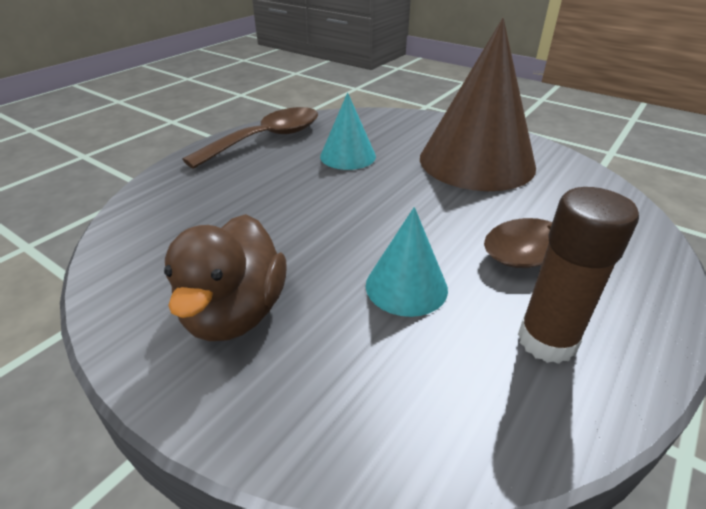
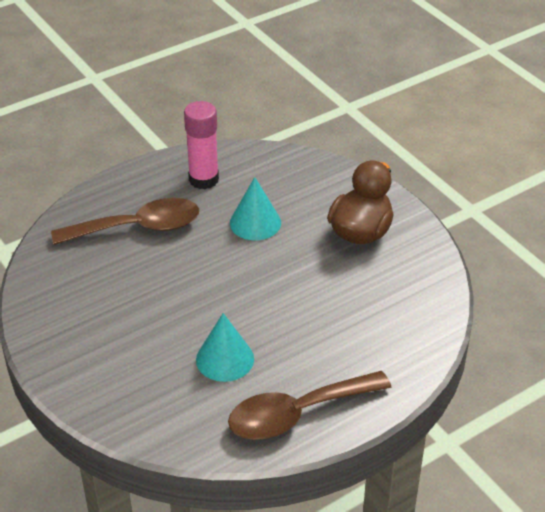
camera: 160 degrees left, 5 degrees up
brown cone [420,18,536,191] -> none
brown glue stick [518,187,639,364] -> pink glue stick [184,101,219,189]

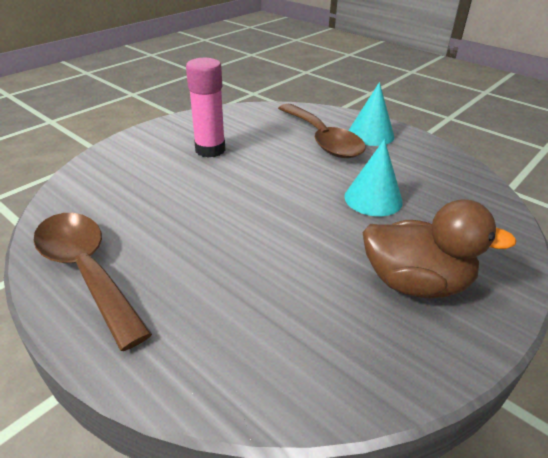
camera: 75 degrees right, 5 degrees down
pink glue stick [184,101,219,189] -> pink glue stick moved to [186,58,225,158]
turquoise cone [196,313,254,382] -> turquoise cone moved to [348,82,394,146]

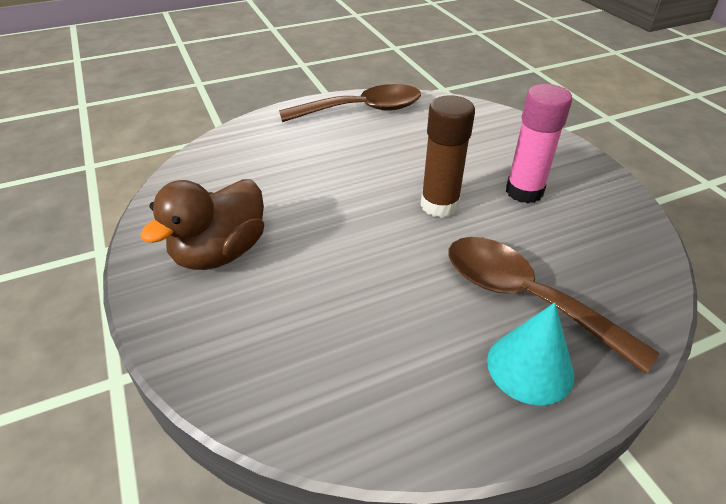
camera: 115 degrees right, 5 degrees up
brown spoon [278,104,366,158] -> brown spoon turned 45 degrees clockwise [449,237,659,374]
turquoise cone [344,139,403,216] -> none
none -> brown glue stick [421,95,475,218]

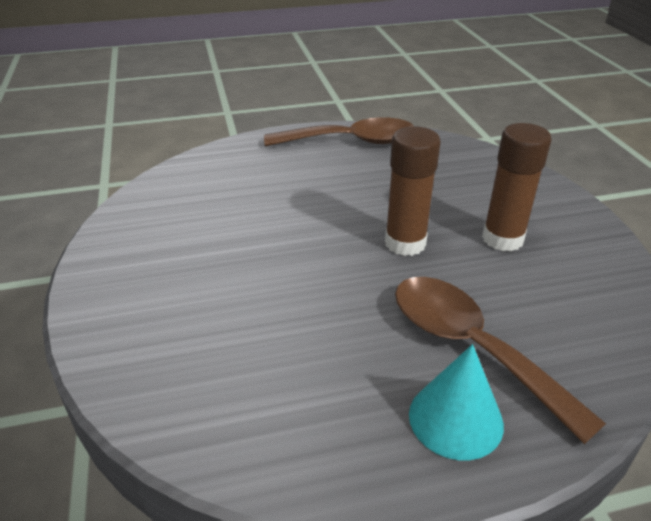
camera: 10 degrees right, 5 degrees down
brown duck [140,179,264,270] -> none
pink glue stick [506,84,572,203] -> brown glue stick [482,123,552,251]

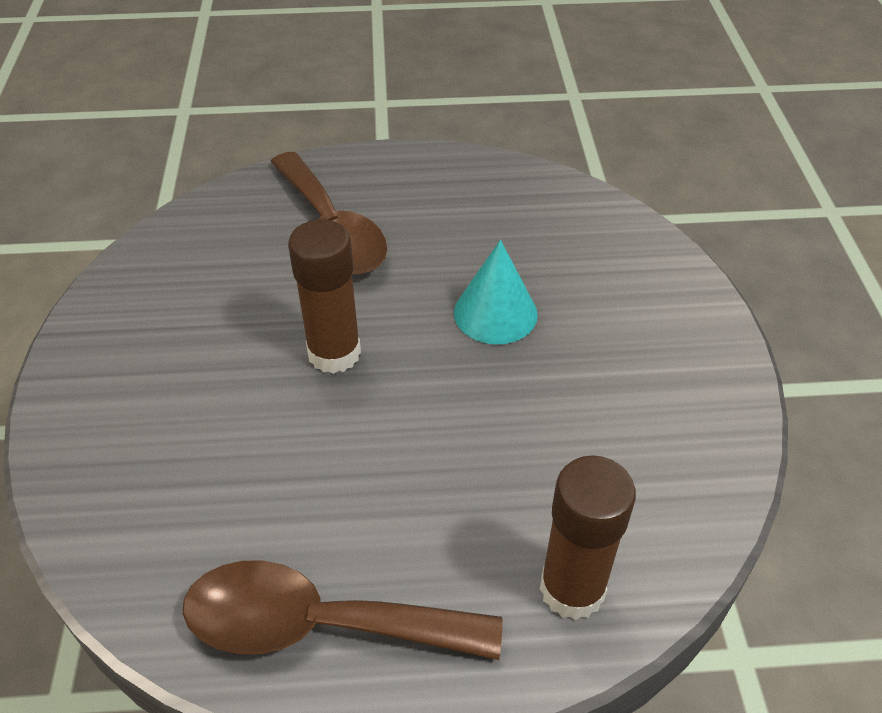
camera: 170 degrees left, 10 degrees up
turquoise cone [409,344,504,460] -> turquoise cone moved to [454,240,538,344]
brown glue stick [482,123,552,251] -> brown glue stick moved to [540,455,636,620]

